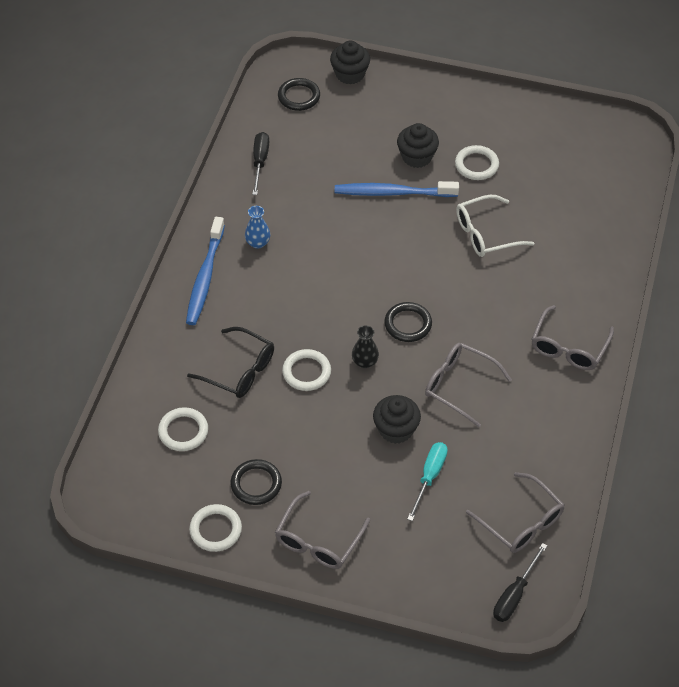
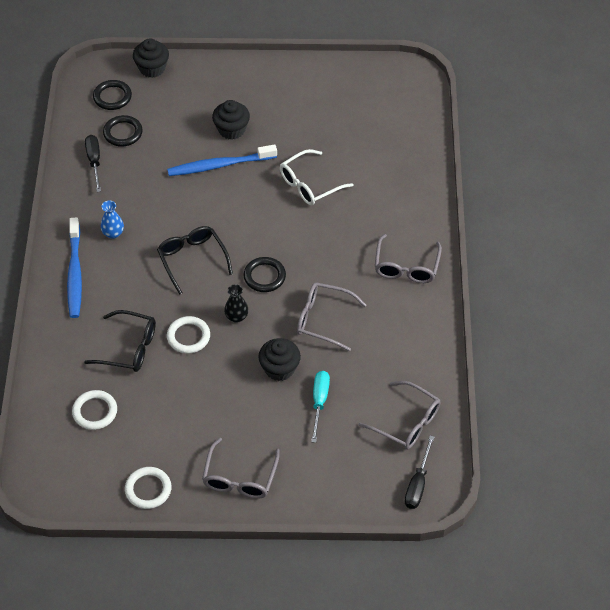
camera: 15 degrees left, 0 degrees up
black ring [230,459,282,505] -> black ring moved to [103,115,143,147]
white ring [455,145,499,180] -> none
none -> black glasses [157,226,233,295]

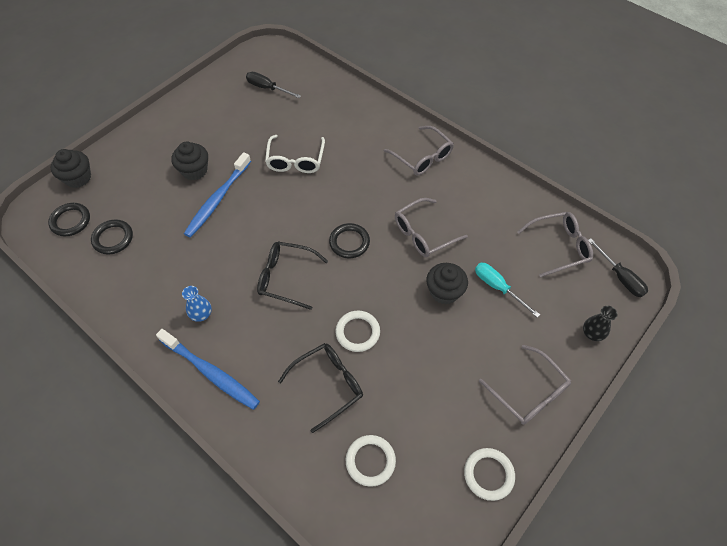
camera: 50 degrees left, 5 degrees up
black screwdriver [85,135,101,192] -> black screwdriver moved to [246,72,301,98]
black vase [224,284,248,323] -> black vase moved to [583,306,618,341]

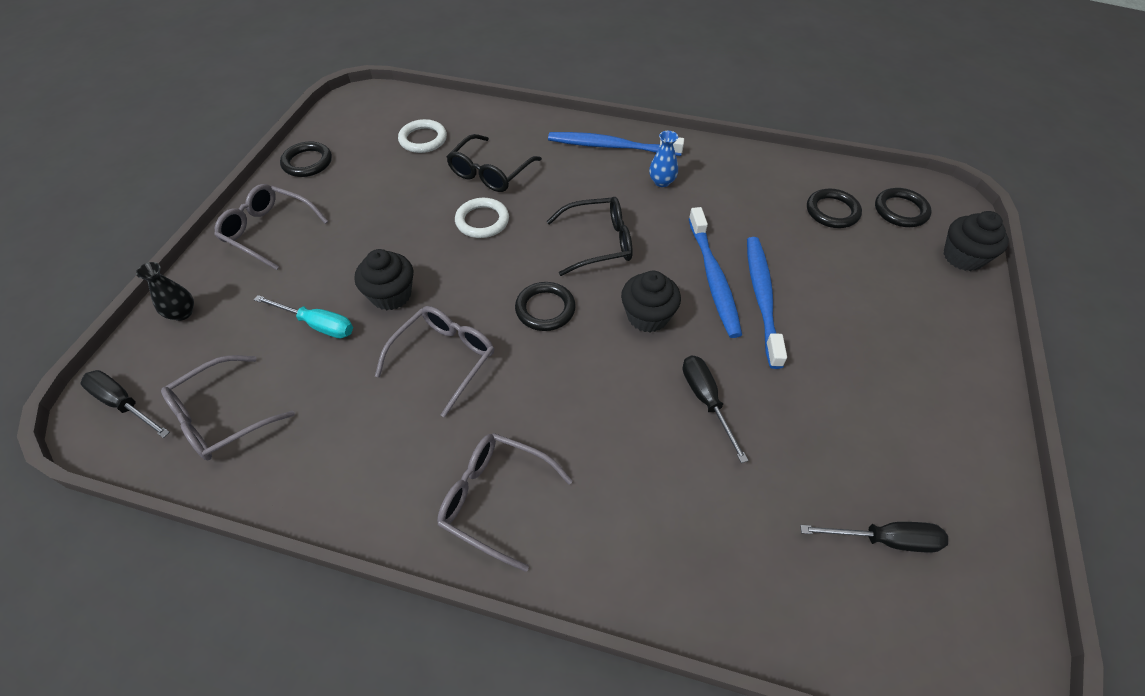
camera: 155 degrees right, 5 degrees down
black cupcake [171,142,208,180] -> black cupcake moved to [621,271,681,332]
white glasses [265,135,325,173] -> black screwdriver [683,355,749,463]
white ring [464,448,515,501] -> black ring [280,142,332,177]
none -> blue toothbrush [689,207,742,338]

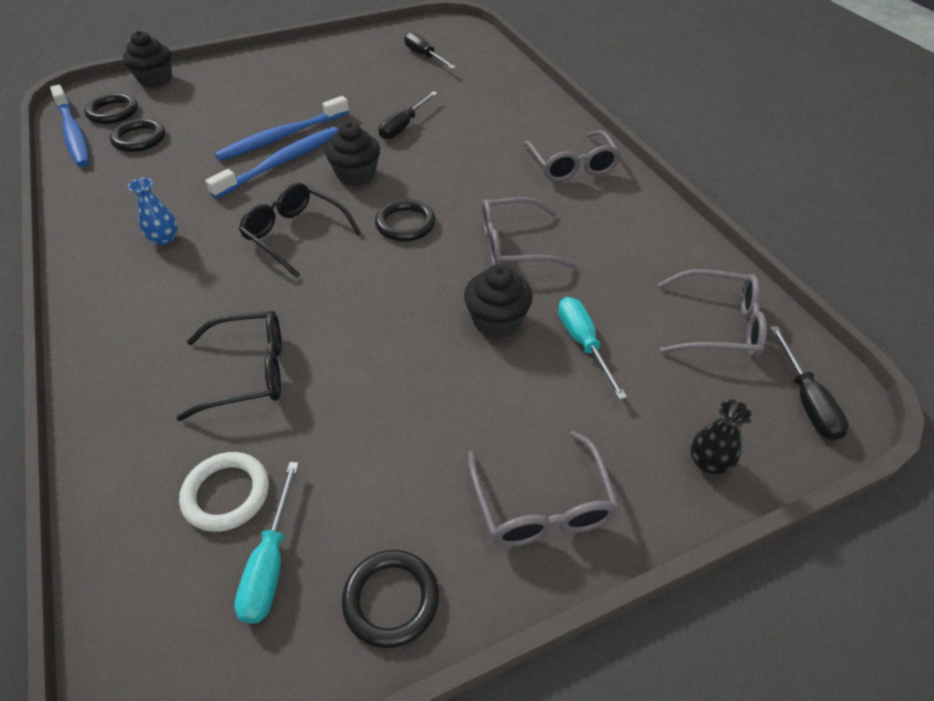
camera: 130 degrees left, 5 degrees down
white ring [455,198,509,238] -> none
blue toothbrush [548,132,684,156] -> blue toothbrush moved to [50,85,90,167]
none -> turquoise screwdriver [234,462,299,624]

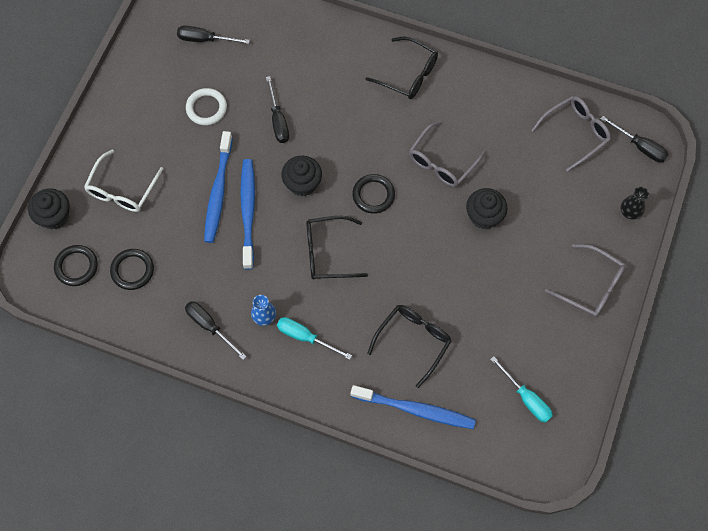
camera: 45 degrees left, 20 degrees up
blue toothbrush [50,85,90,167] -> blue toothbrush moved to [351,385,476,429]
white ring [179,452,269,532] -> white ring moved to [186,88,227,125]
black ring [342,550,439,648] -> none
grey glasses [523,130,621,182] -> black glasses [365,36,438,99]
turquoise screwdriver [558,297,627,400] -> turquoise screwdriver moved to [277,317,352,360]
none -> white glasses [84,149,163,212]
none -> black screwdriver [185,301,247,360]

